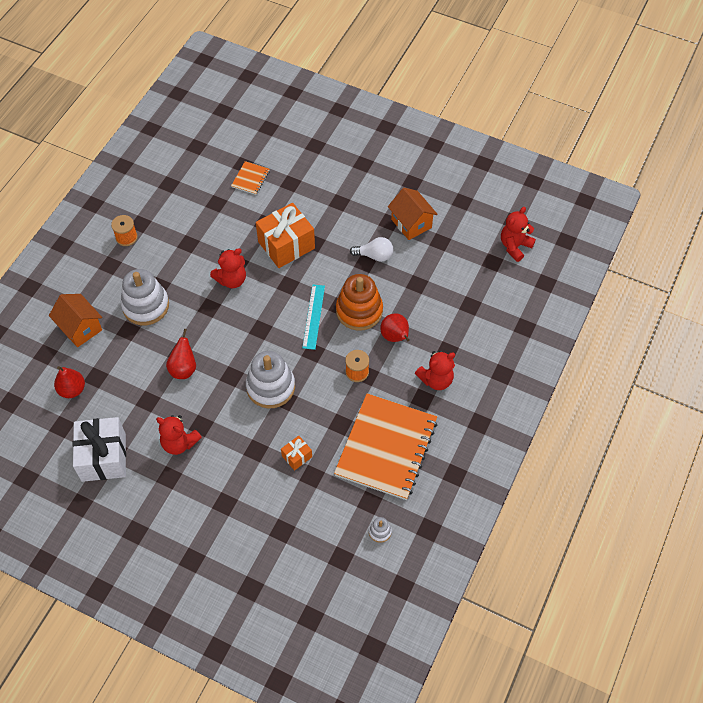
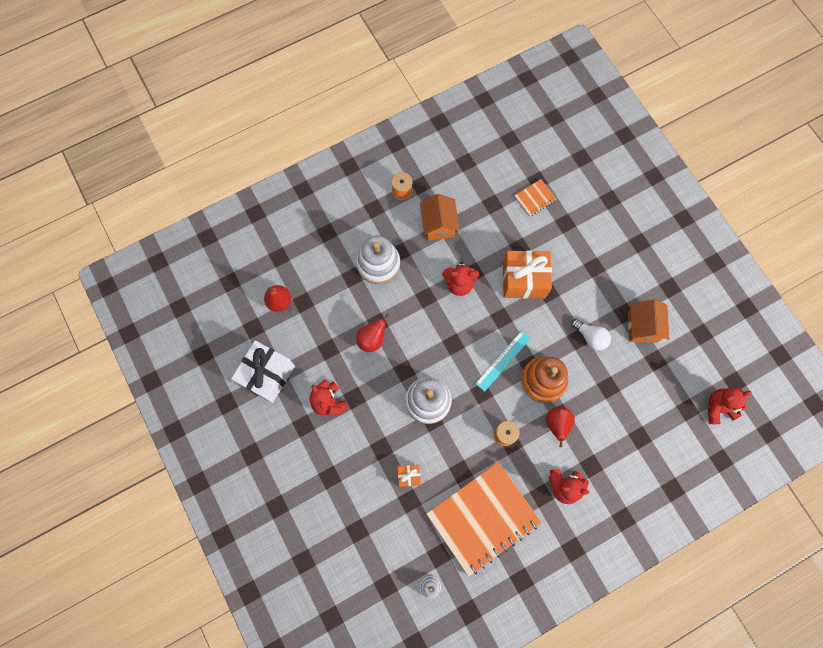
camera: 35 degrees right, 15 degrees up
orange house [49,294,102,347] -> orange house moved to [420,194,460,240]

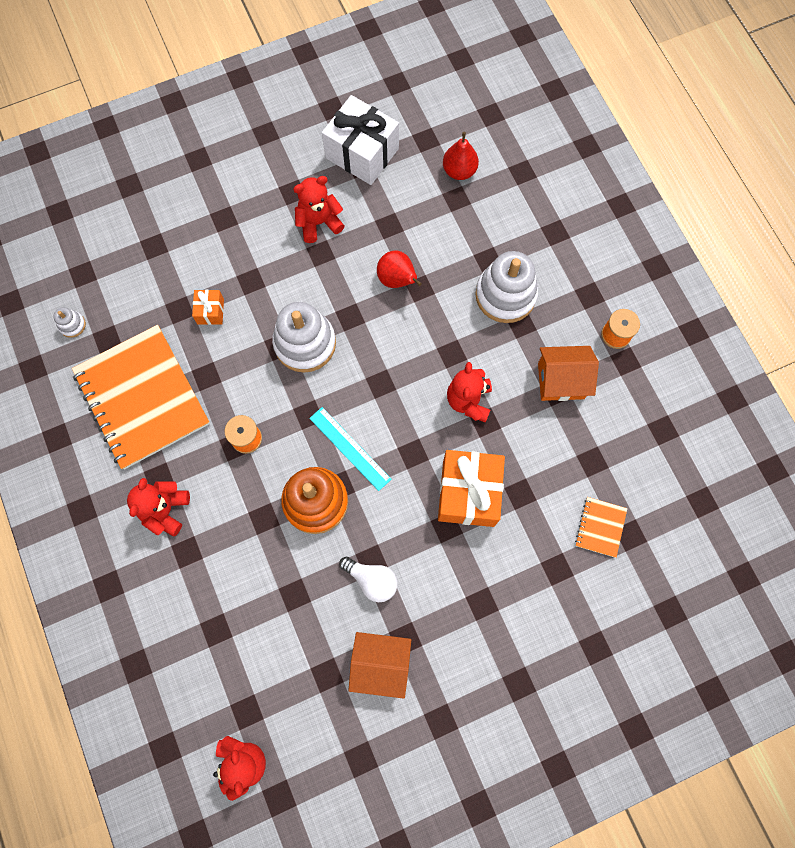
camera: 95 degrees right, 0 degrees up
orange notebook [514,179,556,216] -> orange notebook turned 45 degrees clockwise [575,497,627,558]
red pear [546,406,575,447] -> none
white light bulb [571,319,611,351] -> white light bulb turned 105 degrees counterclockwise [339,557,398,602]

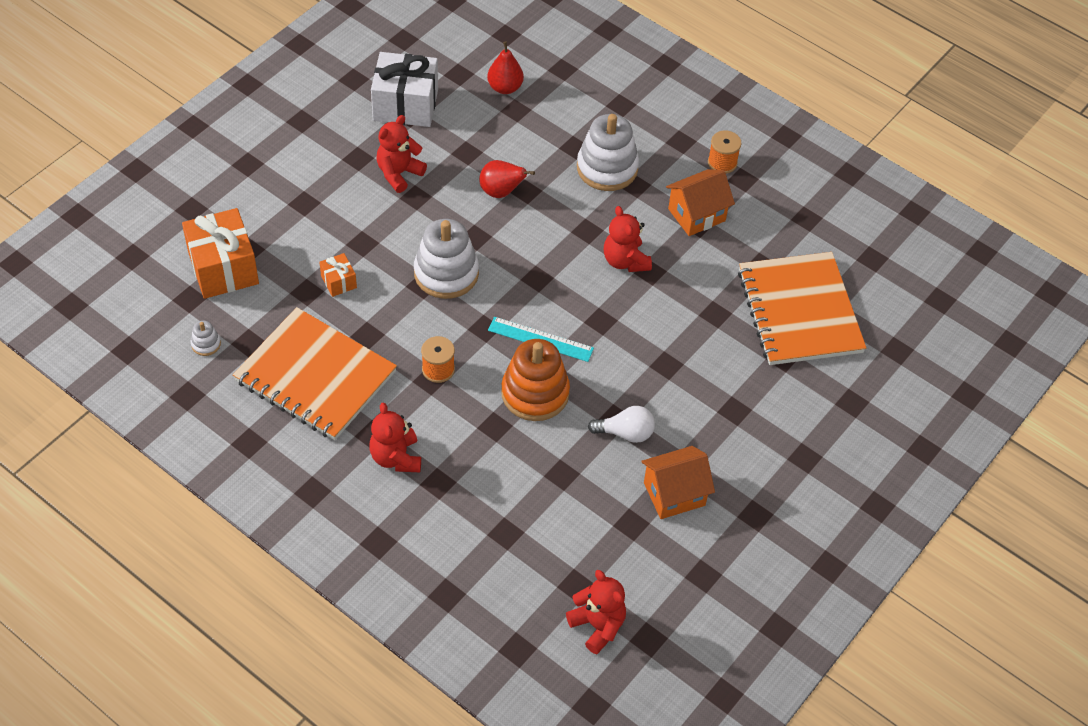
camera: 30 degrees left, 20 degrees down
orange gift [438,450,505,527] -> orange gift moved to [182,208,259,299]
orange notebook [575,497,627,558] -> orange notebook [738,252,866,365], size x2.40

